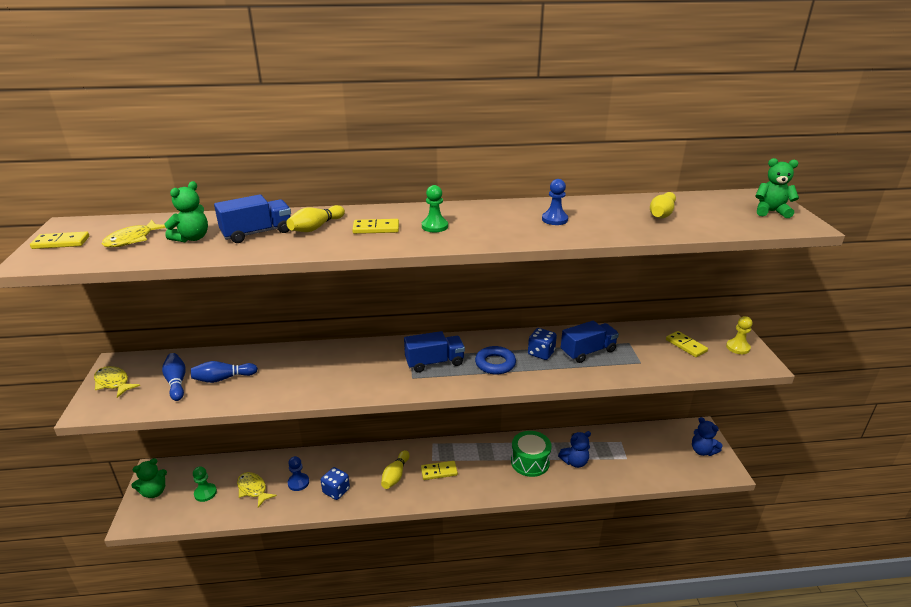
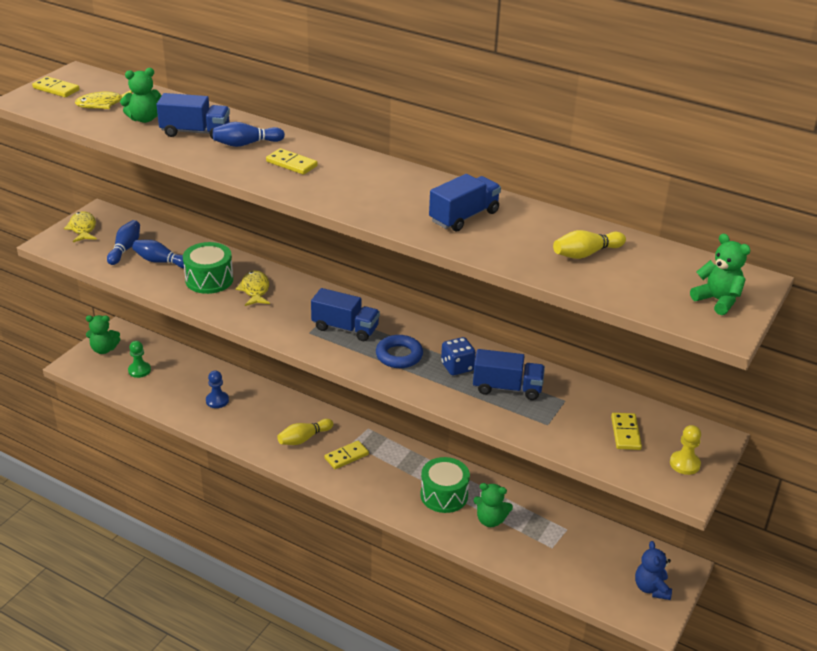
camera: 35 degrees right, 5 degrees up
yellow fish [237,472,277,507] -> yellow fish moved to [236,270,270,306]
yellow bowling pin [286,205,345,232] -> blue bowling pin [213,122,285,147]
blue dice [321,467,350,500] -> none
yellow domino [421,461,458,480] -> yellow domino turned 60 degrees counterclockwise [324,441,369,469]
green pawn [422,185,448,232] -> none
blue pawn [542,179,568,225] -> blue truck [429,174,501,232]
blue teddy bear [558,431,591,468] -> green teddy bear [474,483,513,527]
none -> green drum [183,242,233,294]

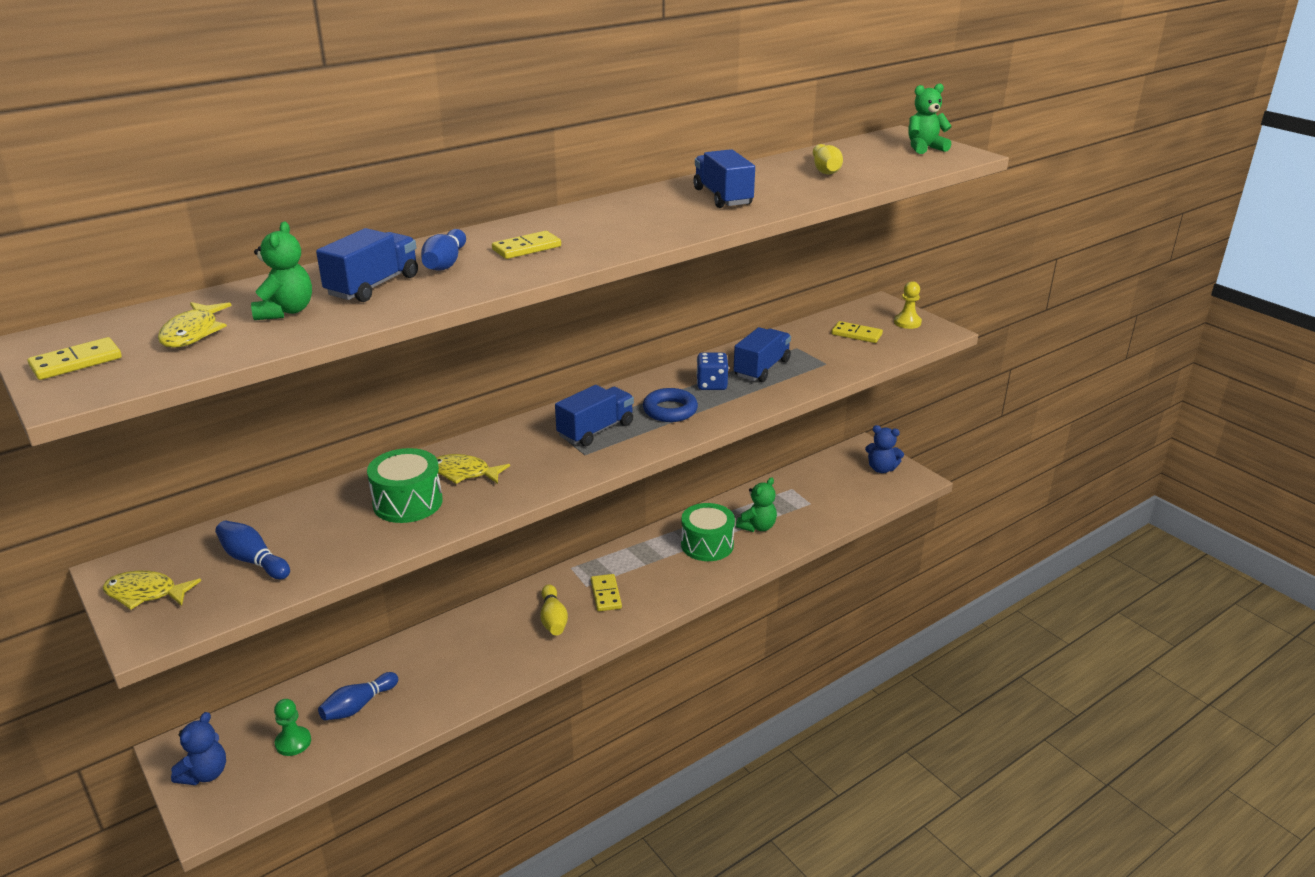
camera: 65 degrees left, 5 degrees down
green teddy bear [86,315,120,354] -> blue teddy bear [171,712,226,785]
blue bowling pin [132,240,186,268] -> blue bowling pin moved to [318,672,398,720]
blue pawn [206,370,229,408] -> none

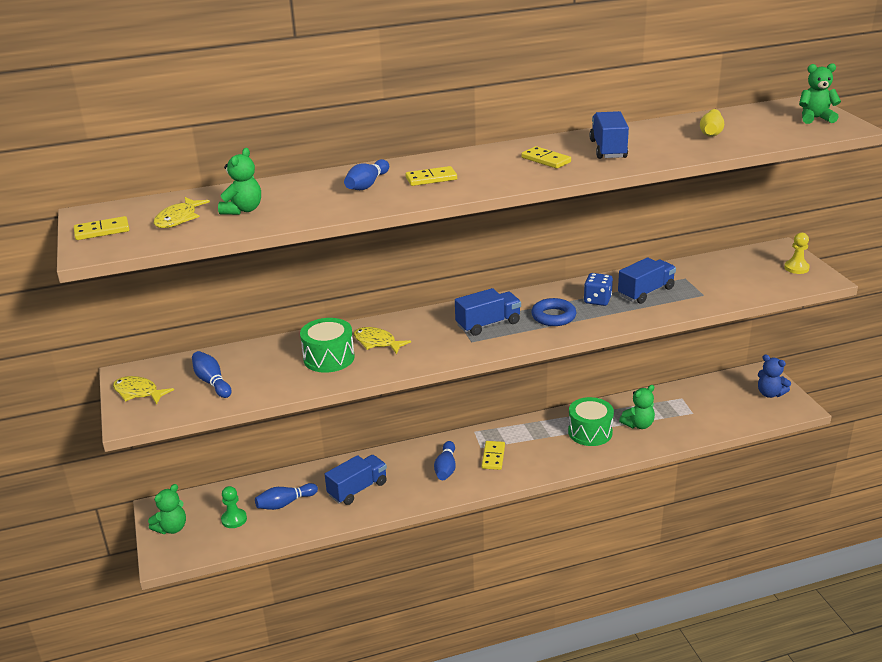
camera: 20 degrees right, 0 degrees up
blue teddy bear [171,712,226,785] -> green teddy bear [148,484,186,534]
blue truck [316,228,418,302] -> blue truck moved to [325,455,387,505]
yellow bowling pin [540,585,568,635] -> blue bowling pin [434,441,456,480]
yellow domino [832,321,883,343] -> yellow domino moved to [521,146,571,169]

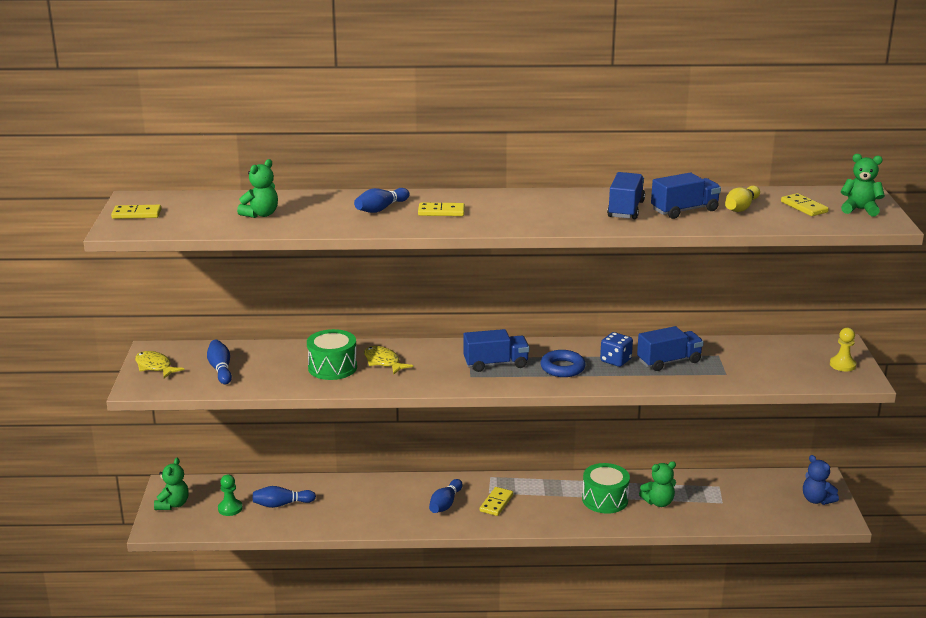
camera: 15 degrees right, 5 degrees down
green teddy bear [148,484,186,534] -> green teddy bear turned 45 degrees counterclockwise [154,458,189,510]
yellow fish [154,197,210,228] -> none
blue truck [325,455,387,505] -> blue truck moved to [651,173,721,219]
yellow domino [521,146,571,169] -> yellow domino moved to [781,193,829,216]

